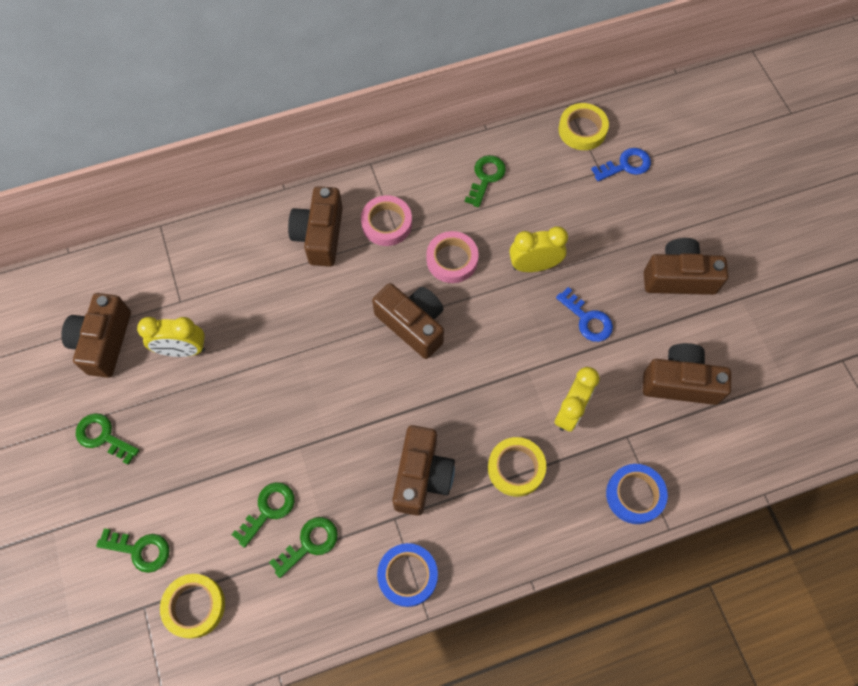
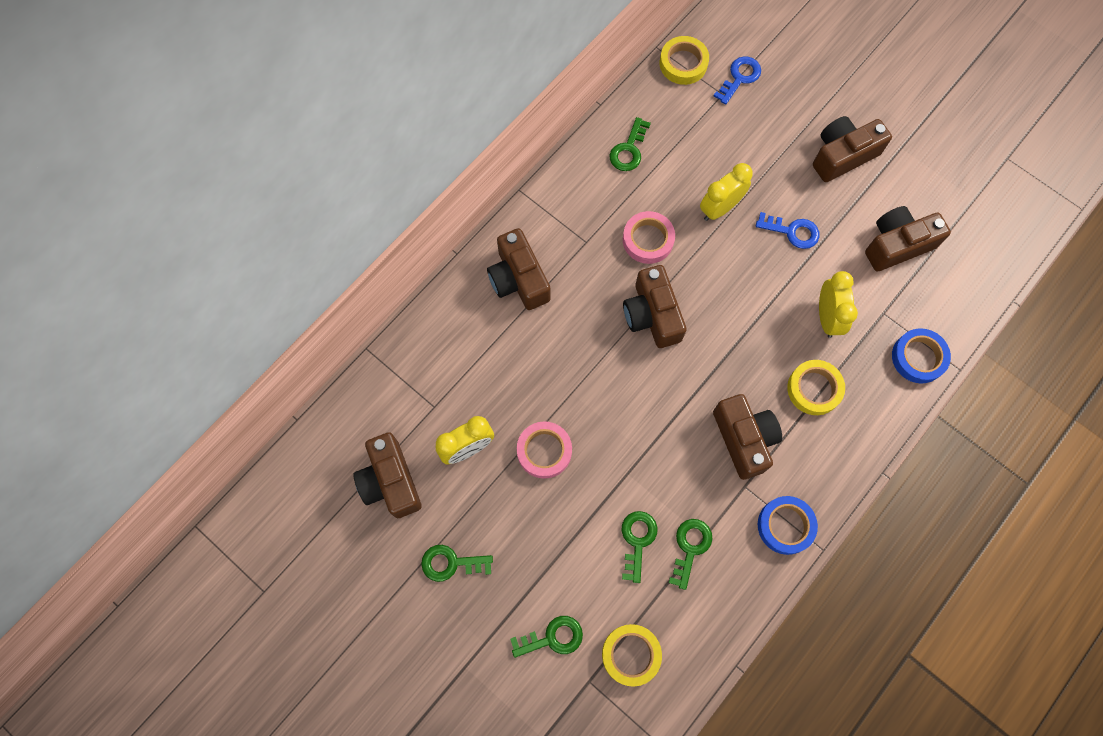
camera: 30 degrees left, 5 degrees up
pink tape [361,195,412,246] -> pink tape moved to [517,421,572,479]
brown camera [372,283,444,359] -> brown camera turned 120 degrees counterclockwise [623,265,687,348]
green key [465,155,506,207] -> green key turned 150 degrees counterclockwise [610,117,651,171]

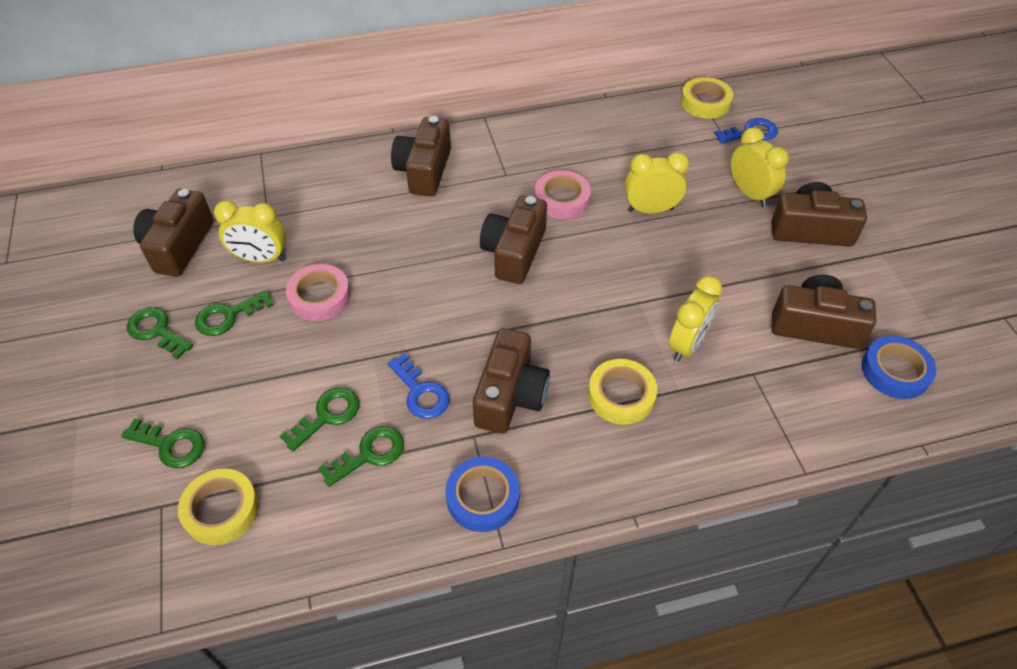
camera: 35 degrees right, 20 degrees down
green key [610,117,651,171] -> green key moved to [195,290,274,336]
blue key [756,212,820,249] -> blue key moved to [388,353,450,419]
blue tape [892,328,951,383] -> blue tape moved to [862,336,936,399]
none -> yellow clock [731,127,789,207]

